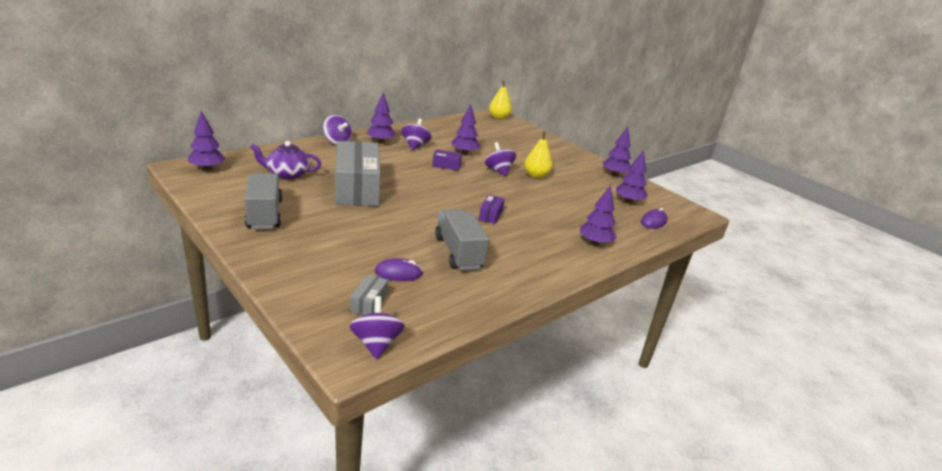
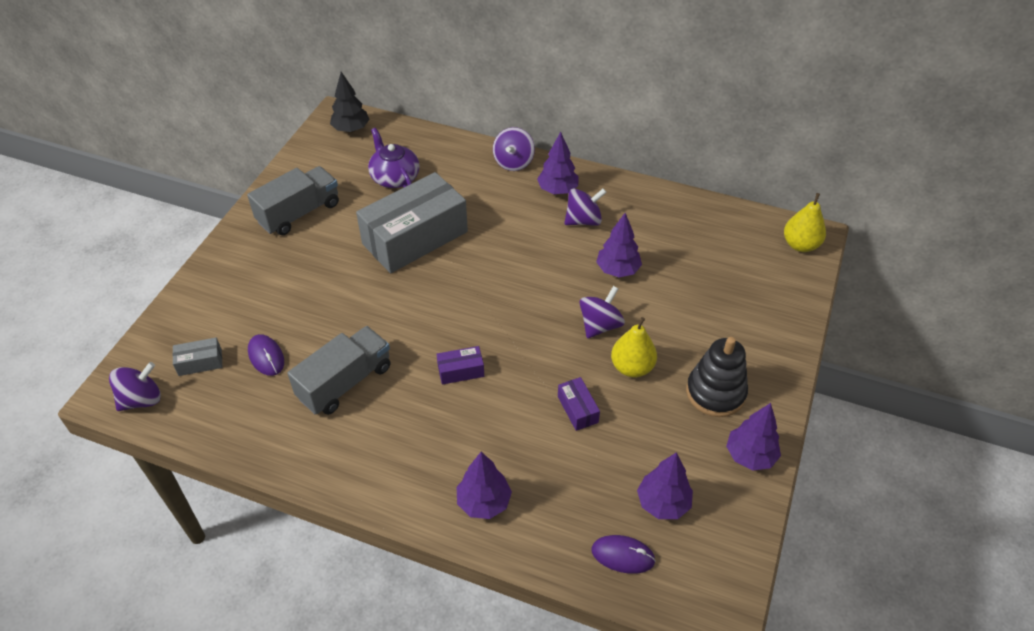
camera: 65 degrees right, 20 degrees up
purple tree [188,111,225,171] -> black tree [330,72,370,133]
purple box [432,149,462,171] -> purple box moved to [558,377,600,431]
none -> black stacking toy [686,337,748,417]

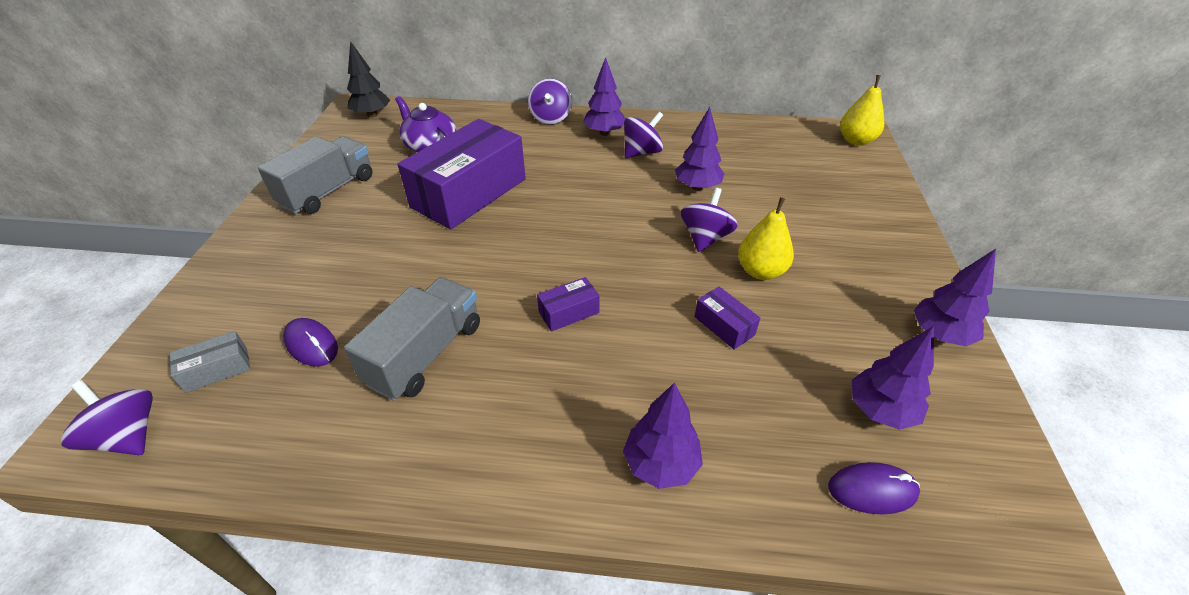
camera: 15 degrees left, 5 degrees down
purple spinning top [109,362,161,411] -> purple spinning top turned 90 degrees counterclockwise [61,380,153,455]
grey box [356,172,468,273] -> purple box [398,119,526,229]
black stacking toy [686,337,748,417] -> none

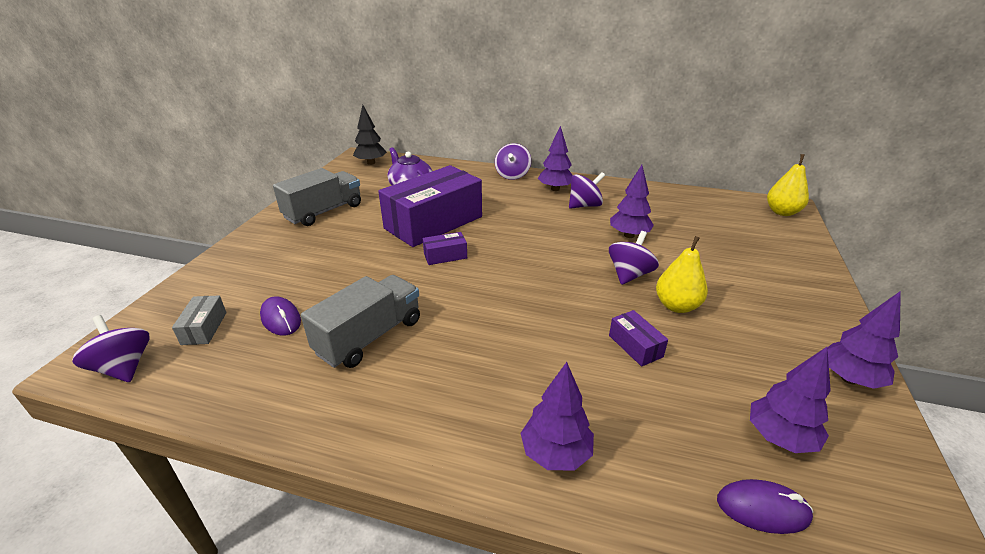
camera: 10 degrees right, 10 degrees down
grey box [170,331,250,393] -> grey box turned 75 degrees counterclockwise [172,296,227,345]
purple box [537,277,600,332] -> purple box moved to [423,232,467,265]

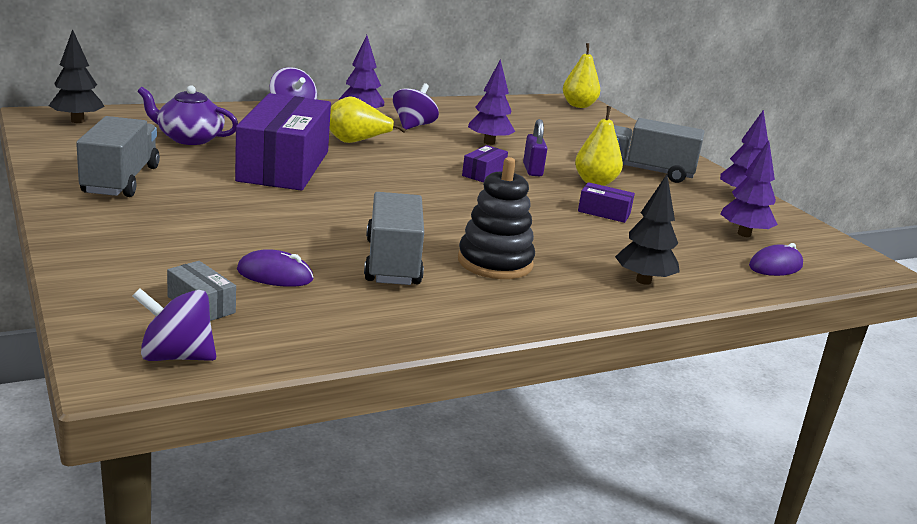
camera: 45 degrees left, 10 degrees down
purple box [423,232,467,265] -> purple box moved to [462,145,508,183]
purple tree [521,362,594,471] -> black tree [615,175,680,285]
purple spinning top [609,231,659,285] -> purple padlock [523,119,547,176]
none -> yellow pear [330,96,406,143]
none -> black stacking toy [458,157,535,279]
none -> grey truck [614,118,704,183]

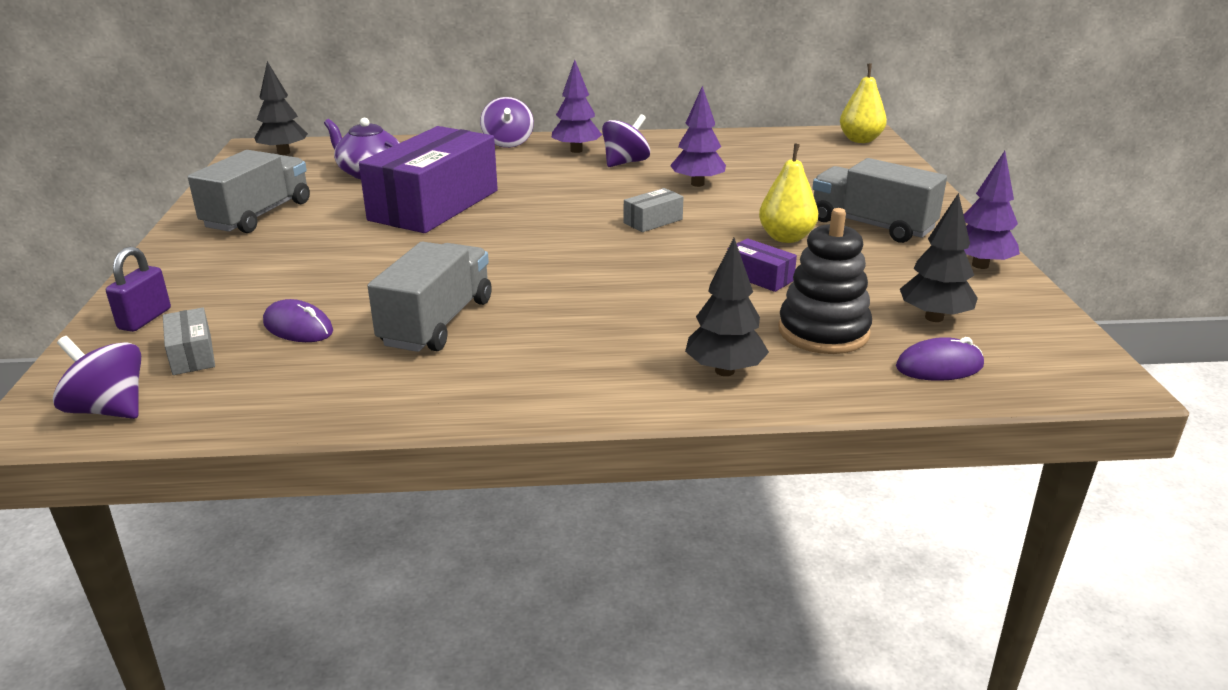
camera: 25 degrees right, 5 degrees up
yellow pear [330,96,406,143] -> none
black stacking toy [458,157,535,279] -> black stacking toy moved to [778,208,872,354]
purple box [462,145,508,183] -> grey box [624,188,684,232]
purple padlock [523,119,547,176] -> purple padlock moved to [106,247,171,332]
purple tree [720,140,778,237] -> black tree [900,193,978,322]

